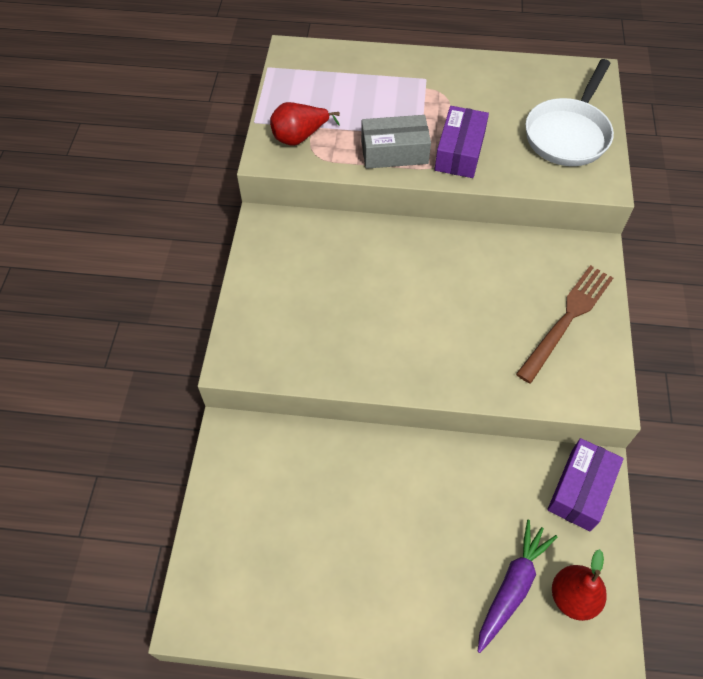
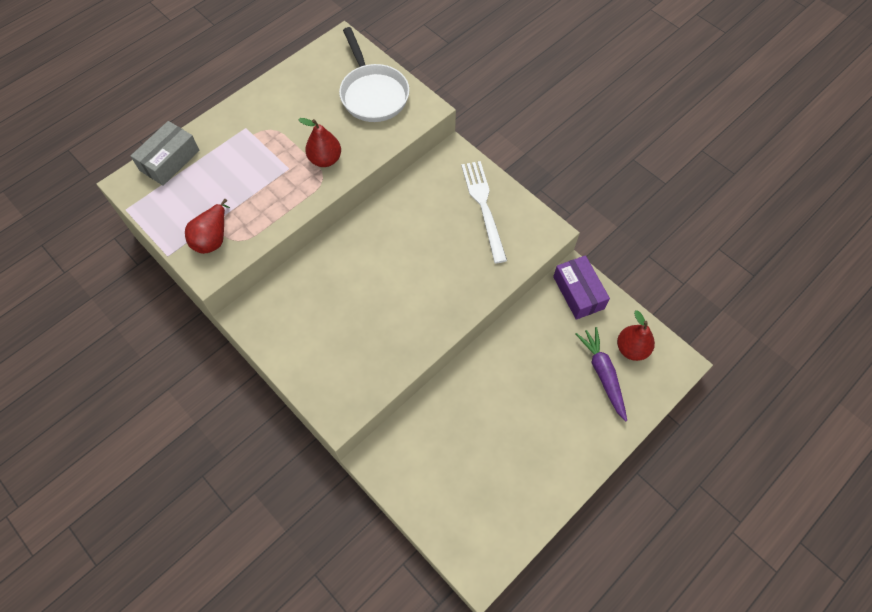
camera: 50 degrees left, 5 degrees up
grey box [361,115,431,169] -> grey box moved to [131,121,199,186]
purple box [435,106,489,178] -> red pear [298,118,341,167]
brown fork [516,265,613,383] -> white fork [461,161,507,263]

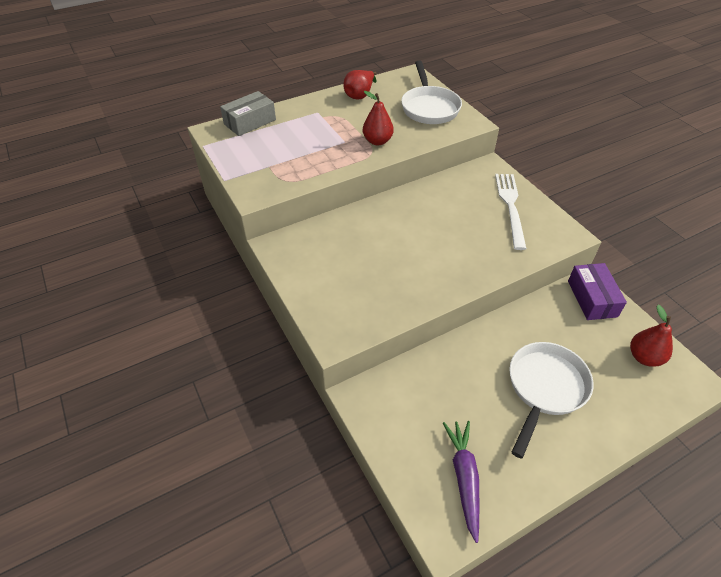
camera: 15 degrees right, 15 degrees down
red pear [185,199,230,254] -> red pear moved to [343,70,377,100]
purple carrot [576,327,627,421] -> purple carrot moved to [443,421,479,543]
none -> white pan [509,342,594,458]

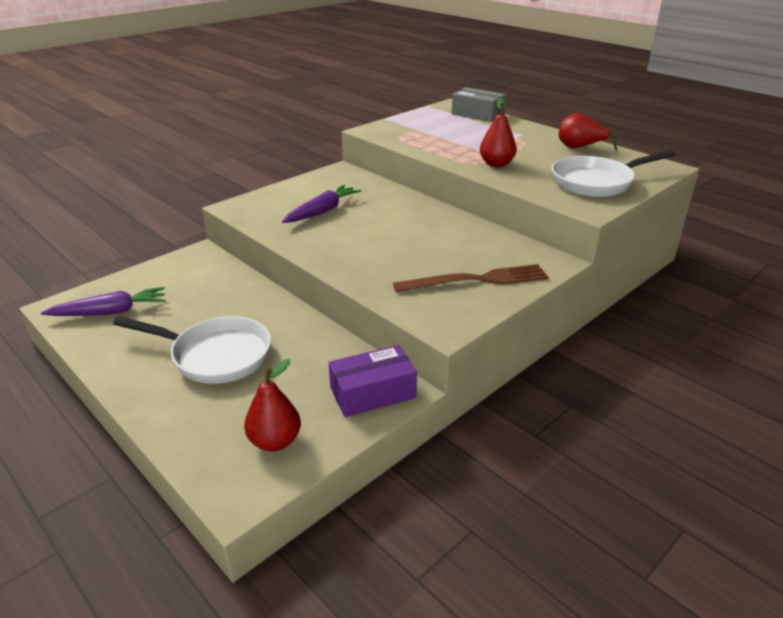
camera: 75 degrees right, 15 degrees down
white fork [495,174,527,250] -> brown fork [393,264,548,293]
none -> purple carrot [282,185,361,223]

